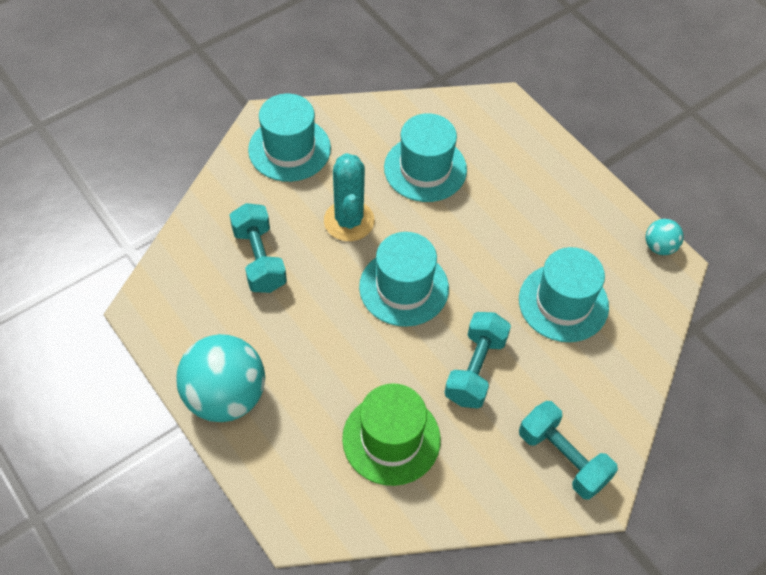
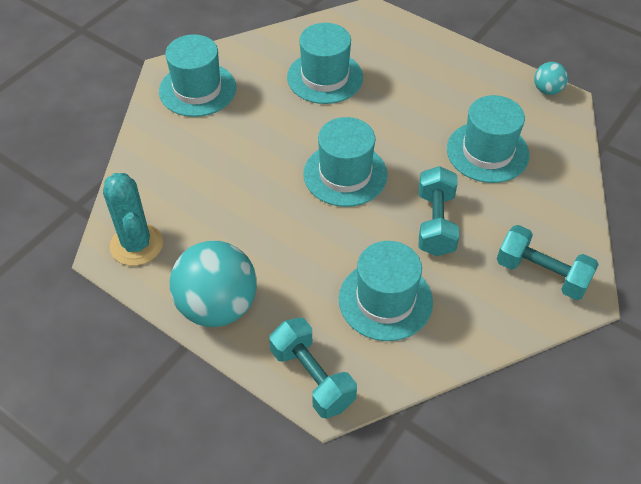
camera: 15 degrees left, 5 degrees down
turquoise dumbbell [230,203,287,293] -> turquoise dumbbell moved to [269,318,357,419]
turquoise cactus [324,153,375,241] -> turquoise cactus moved to [103,173,163,266]
green hat [342,384,441,486] -> turquoise hat [339,241,433,341]

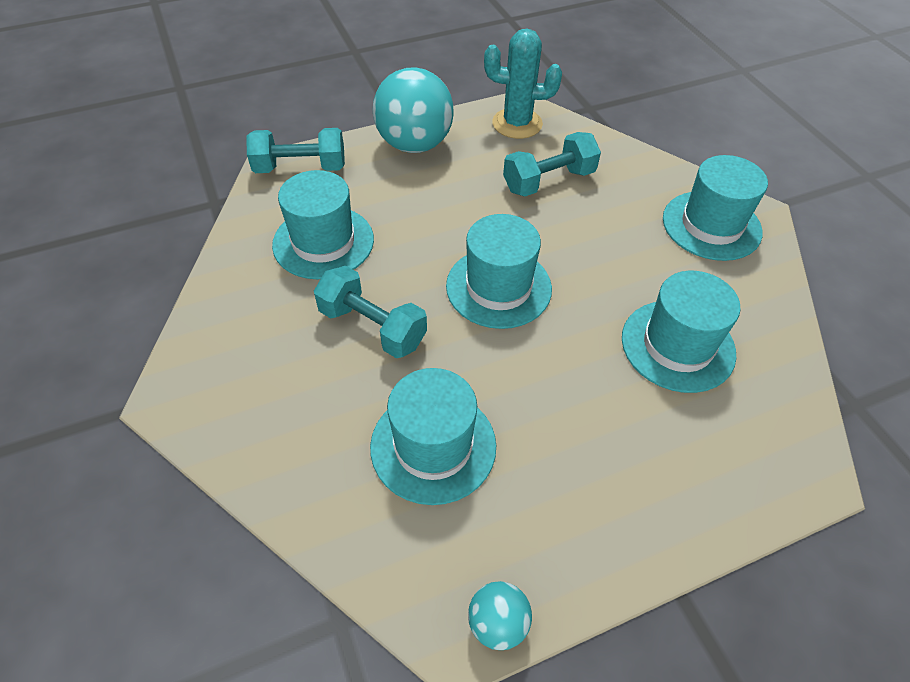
camera: 120 degrees right, 0 degrees up
turquoise dumbbell [497,225,599,300] -> turquoise dumbbell moved to [503,132,601,197]

